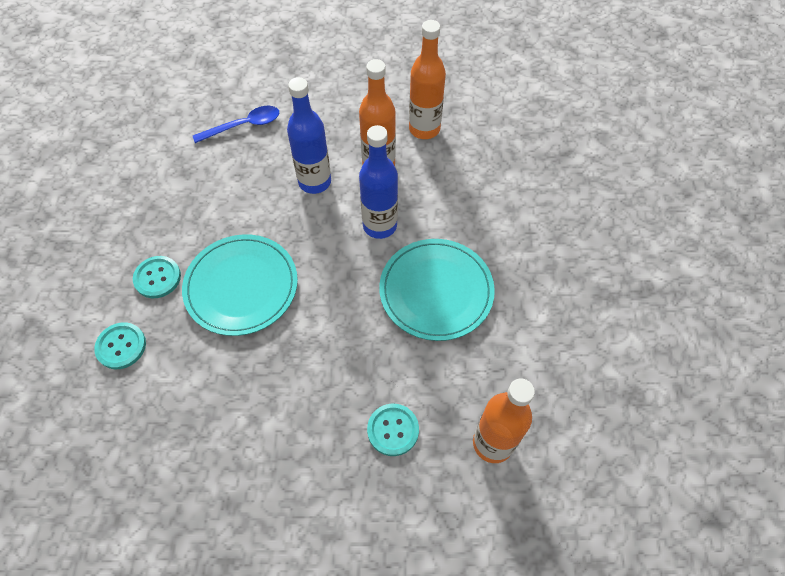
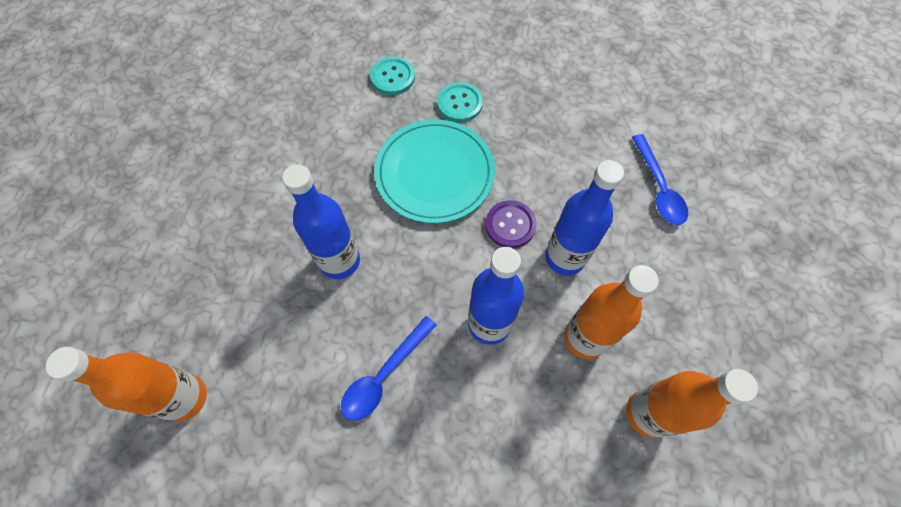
camera: 100 degrees right, 5 degrees up
turquoise button [367,404,419,456] -> none
turquoise plate [379,239,495,341] -> blue spoon [341,316,436,421]
none -> blue bottle [282,165,360,279]
none -> purple button [485,200,537,248]

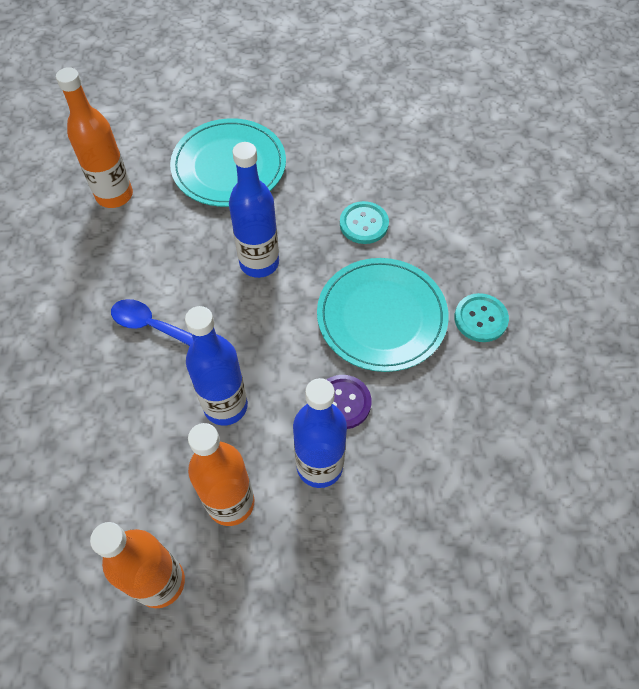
camera: 75 degrees right, 5 degrees down
turquoise button [370,57,415,95] -> turquoise button moved to [340,201,389,244]
blue spoon [632,134,688,225] -> none
none -> turquoise plate [170,118,286,207]

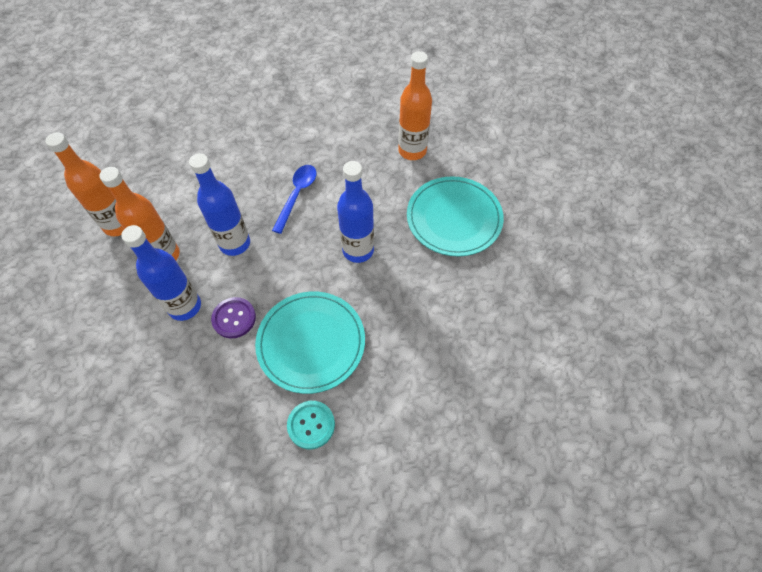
camera: 85 degrees right, 0 degrees up
turquoise button [340,201,389,244] -> none

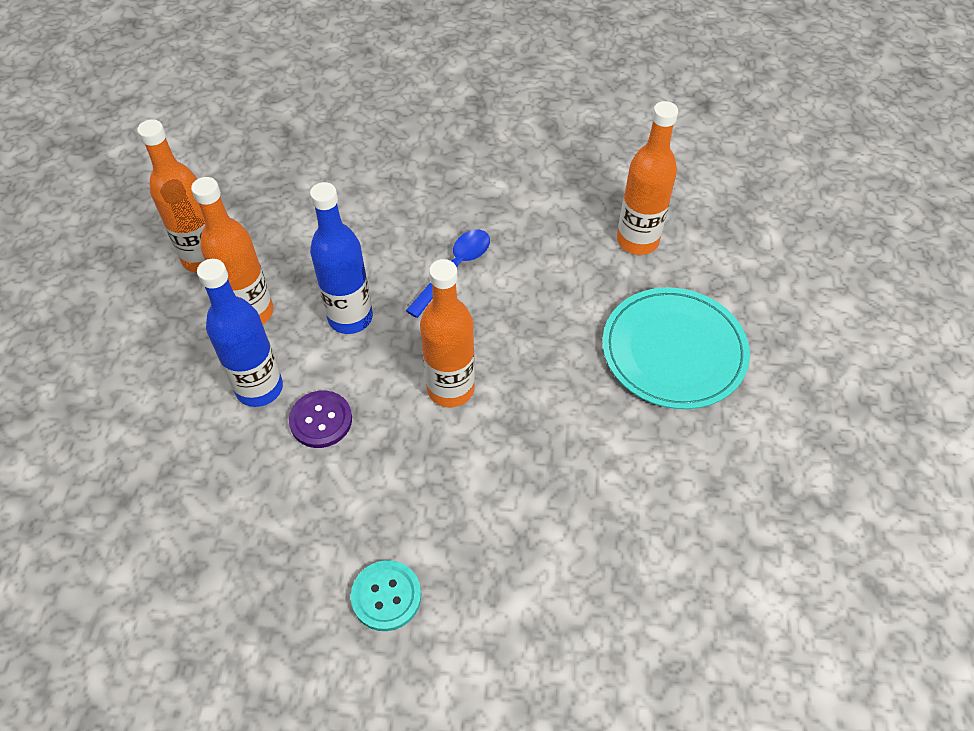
camera: 15 degrees right, 5 degrees down
turquoise plate [255,292,365,394] -> none
blue bottle [337,161,374,263] -> none
none -> orange bottle [420,259,475,407]

